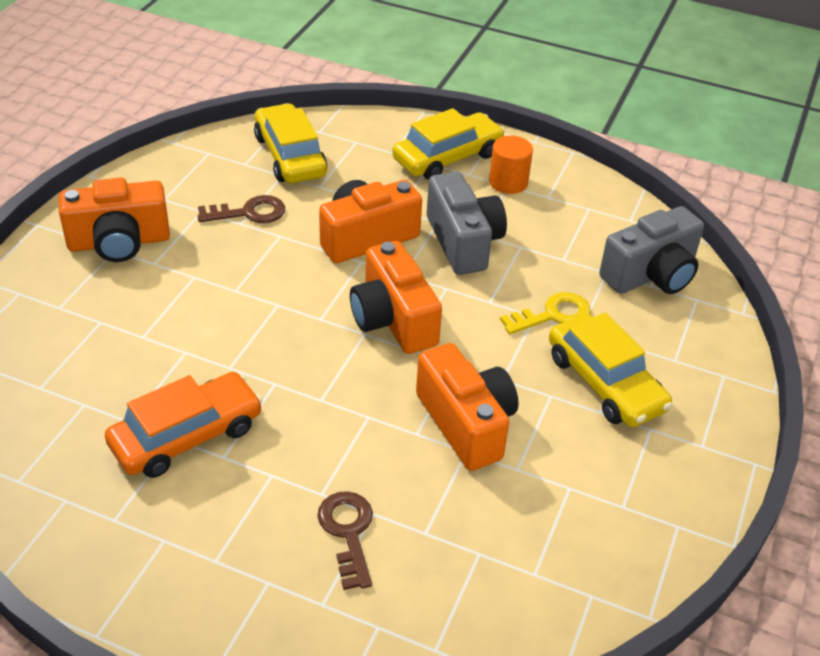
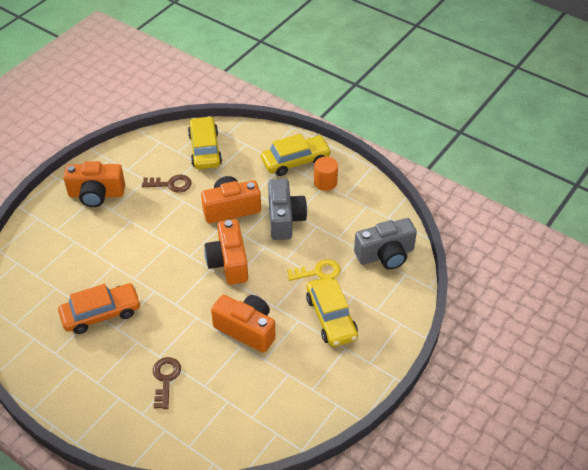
camera: 15 degrees right, 5 degrees up
orange camera [416,343,519,471] -> orange camera turned 45 degrees counterclockwise [211,295,276,353]

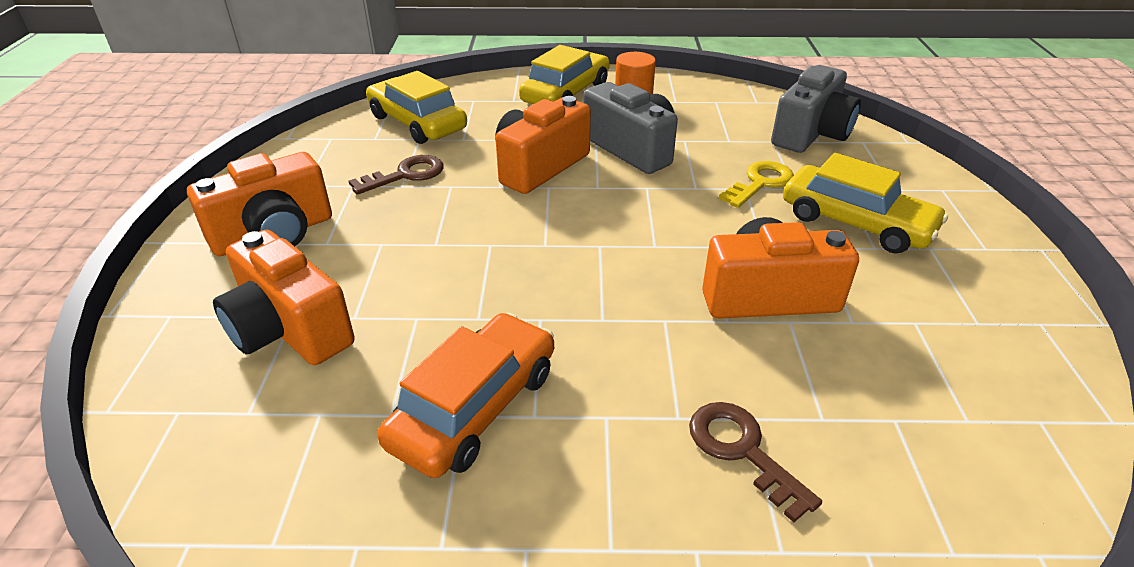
camera: 35 degrees left, 10 degrees down
orange camera [204,219,248,285] -> orange camera moved to [213,229,355,365]

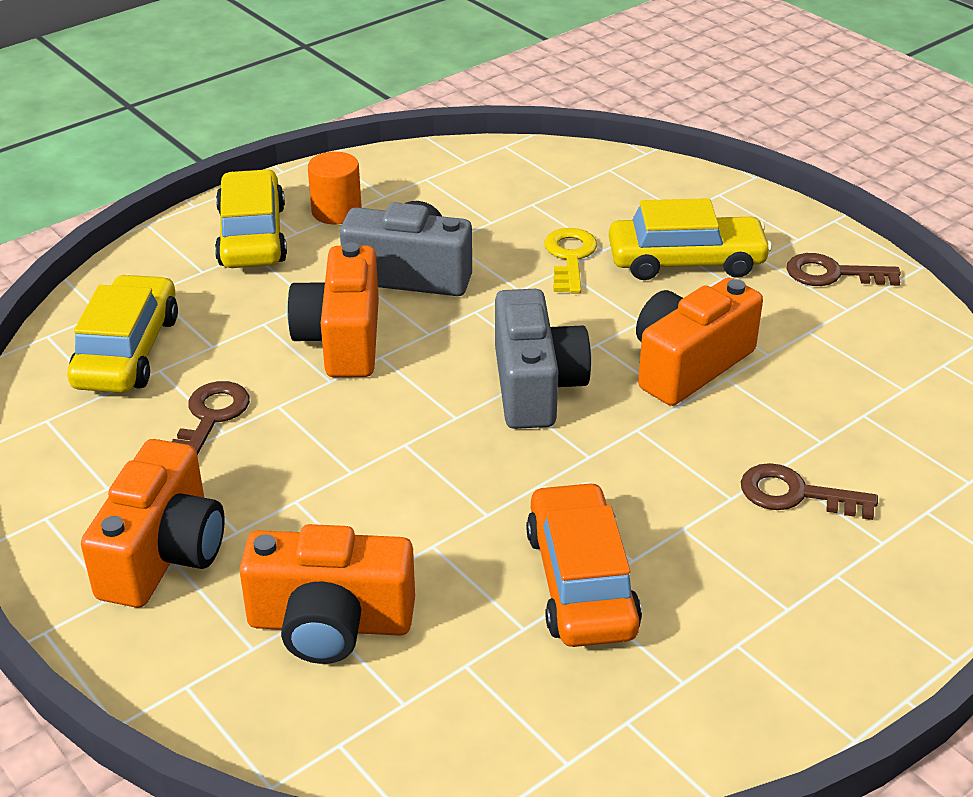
camera: 40 degrees left, 0 degrees up
yellow car [366,71,467,144] -> yellow car turned 90 degrees clockwise [67,274,178,393]
grey camera [771,65,861,153] -> grey camera moved to [495,289,591,429]
none -> brown key [786,253,901,286]

